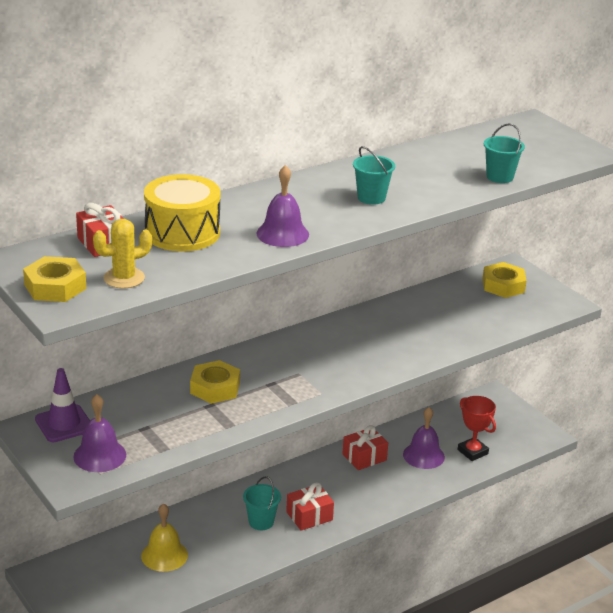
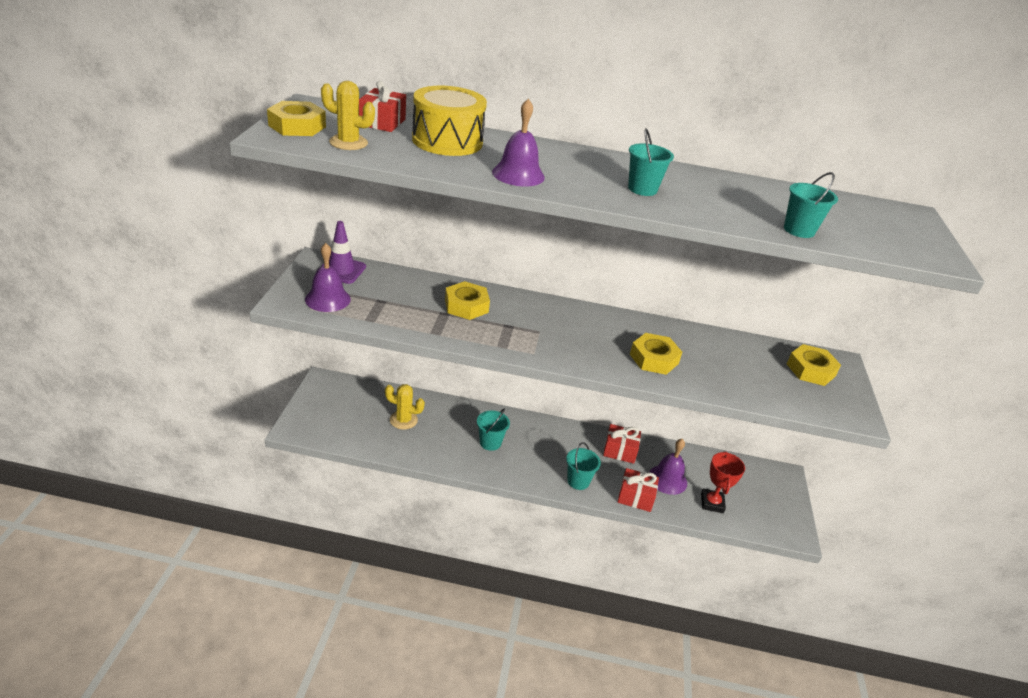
camera: 40 degrees right, 5 degrees up
yellow bell [141,503,188,572] -> yellow cactus [385,384,425,430]
red gift [286,483,334,531] -> red gift moved to [618,468,659,512]
none -> turquoise bucket [566,442,601,490]
none -> yellow nut [630,333,682,375]

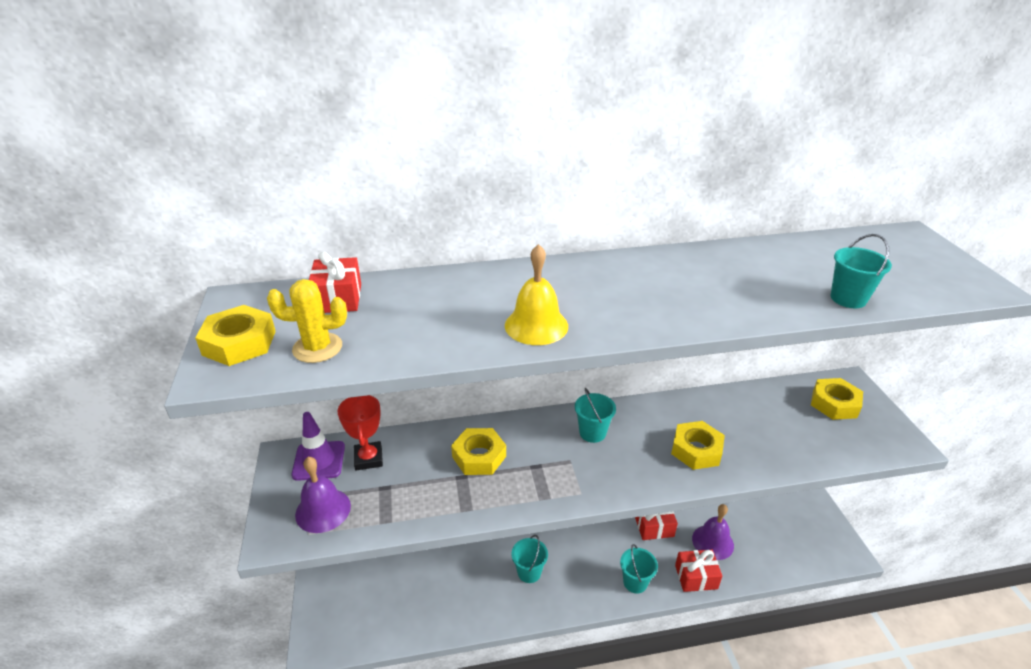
camera: 15 degrees left, 0 degrees up
yellow cactus [385,384,425,430] -> none
yellow drum [412,86,487,156] -> none
purple bell [492,98,545,186] -> yellow bell [505,244,568,345]
turquoise bucket [628,128,674,196] -> turquoise bucket moved to [575,388,616,443]
red trophy [701,451,745,513] -> red trophy moved to [337,395,383,470]

